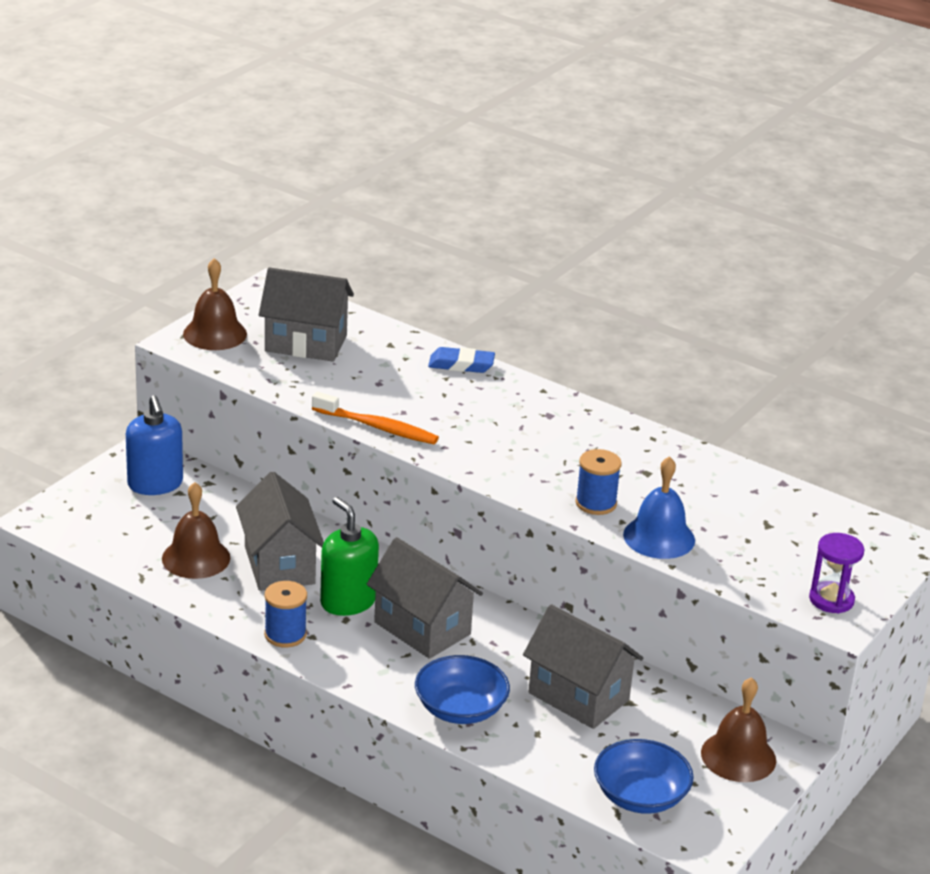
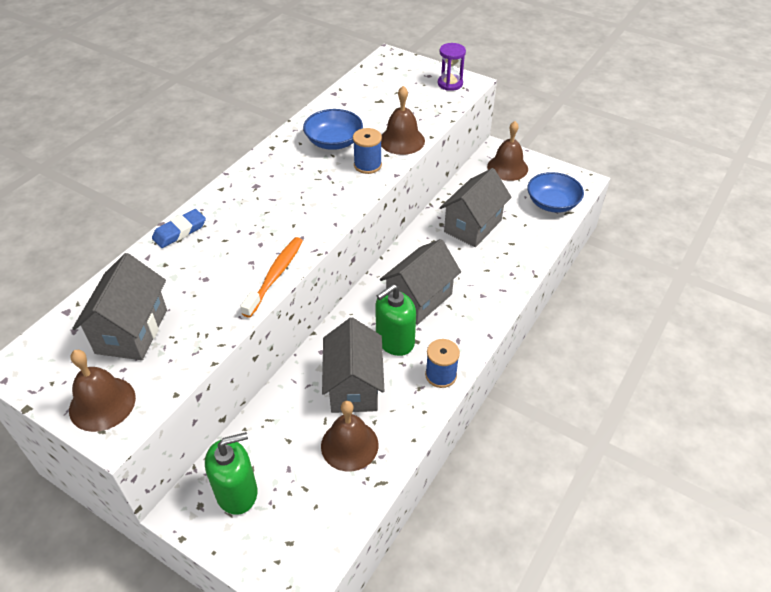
camera: 90 degrees left, 15 degrees up
blue soap dispenser [126,395,183,495] -> green soap dispenser [205,432,257,515]
grey house [236,472,324,591] -> grey house turned 75 degrees counterclockwise [322,317,384,413]
blue bowl [415,655,510,724] -> blue bowl moved to [303,109,363,150]
blue eraser [428,347,495,373] -> blue eraser turned 45 degrees clockwise [152,209,206,248]
blue bell [623,456,695,559] -> brown bell [381,86,425,155]

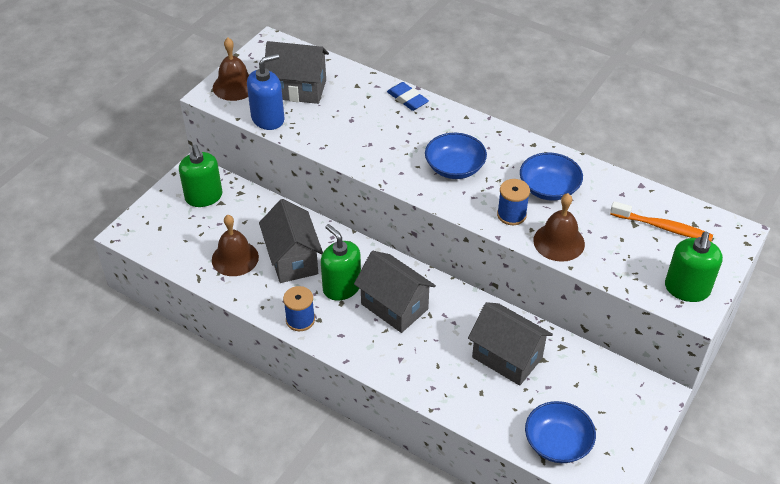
camera: 90 degrees right, 0 degrees up
orange toothbrush [240,237,303,318] -> orange toothbrush moved to [610,201,713,242]
grey house [322,317,384,413] -> grey house turned 75 degrees clockwise [259,199,323,283]
purple hourglass [438,43,466,91] -> green soap dispenser [665,232,723,302]
brown bell [487,121,528,181] -> none
none -> blue soap dispenser [247,54,285,130]
none -> blue bowl [425,133,487,179]

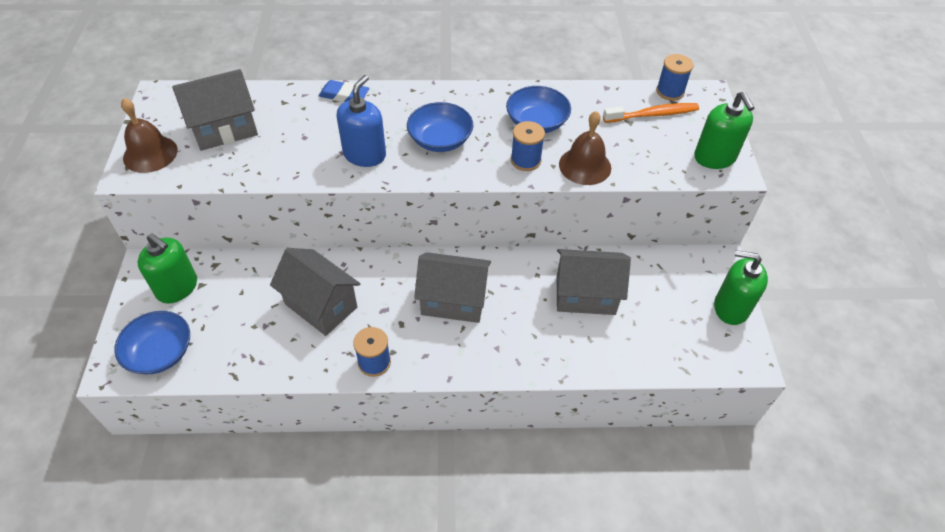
camera: 35 degrees left, 5 degrees up
brown bell [212,215,259,276] -> none
blue soap dispenser [247,54,285,130] -> blue soap dispenser moved to [337,75,386,167]
green soap dispenser [321,224,361,300] -> green soap dispenser moved to [714,250,768,325]
blue bowl [525,401,596,463] -> blue bowl moved to [114,311,190,374]
none -> blue spool [656,54,694,101]

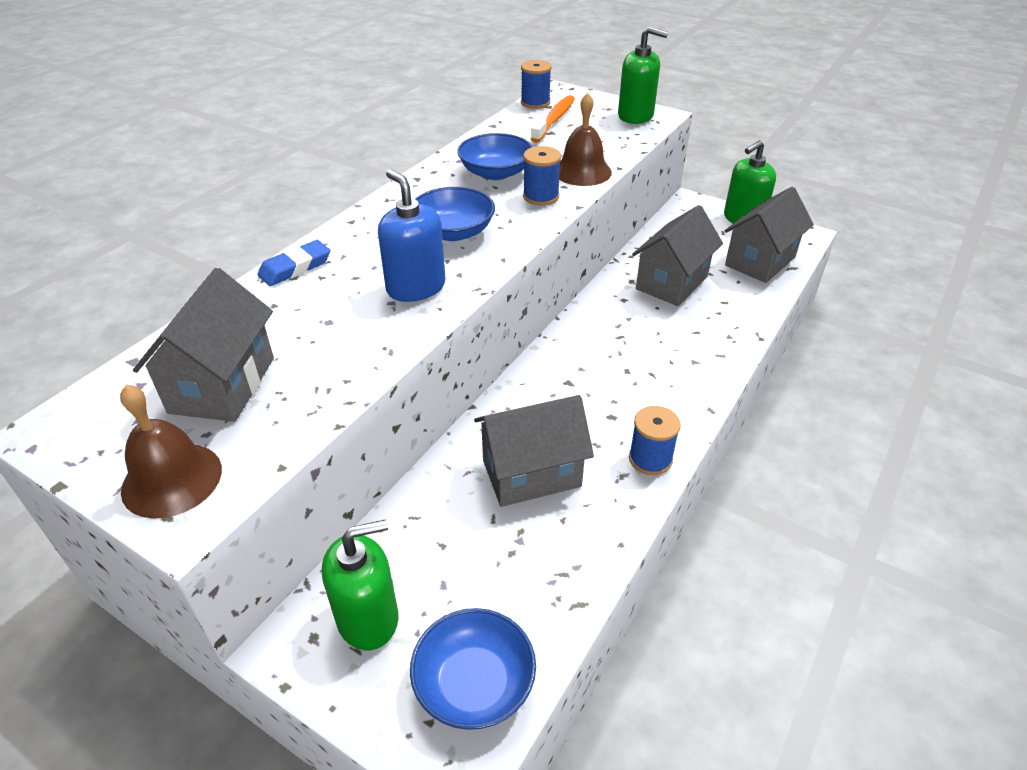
camera: 55 degrees left, 10 degrees down
grey house [414,252,491,323] -> grey house moved to [725,187,814,283]

